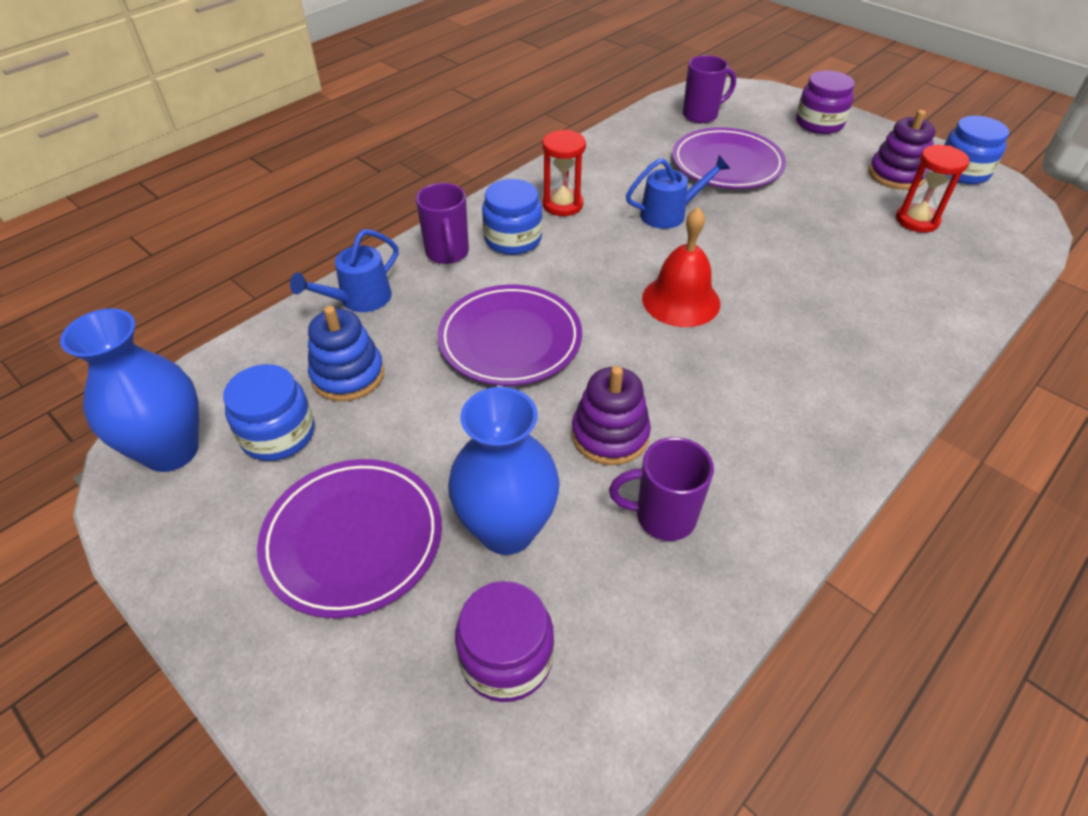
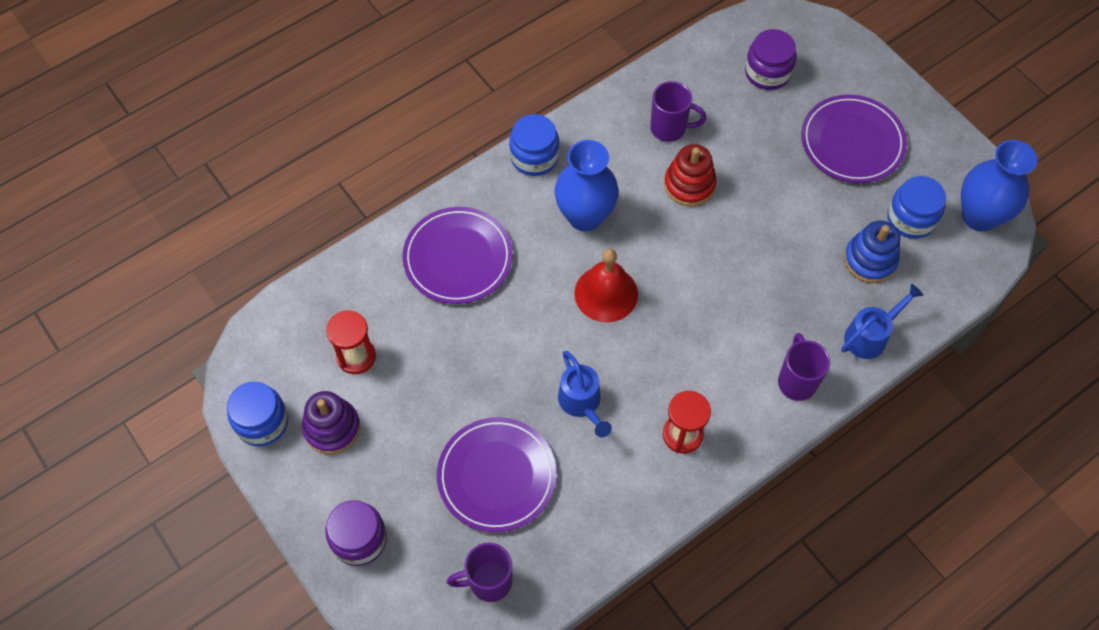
camera: 170 degrees left, 15 degrees up
purple plate [437,285,582,386] -> purple plate moved to [402,207,513,304]
blue vase [448,387,560,555] -> blue vase moved to [555,140,619,231]
blue jar [482,179,543,255] -> blue jar moved to [509,114,559,176]
purple stacking toy [571,366,651,465] -> red stacking toy [664,144,717,207]
blue watering can [626,155,730,229] -> blue watering can turned 105 degrees counterclockwise [558,351,612,437]

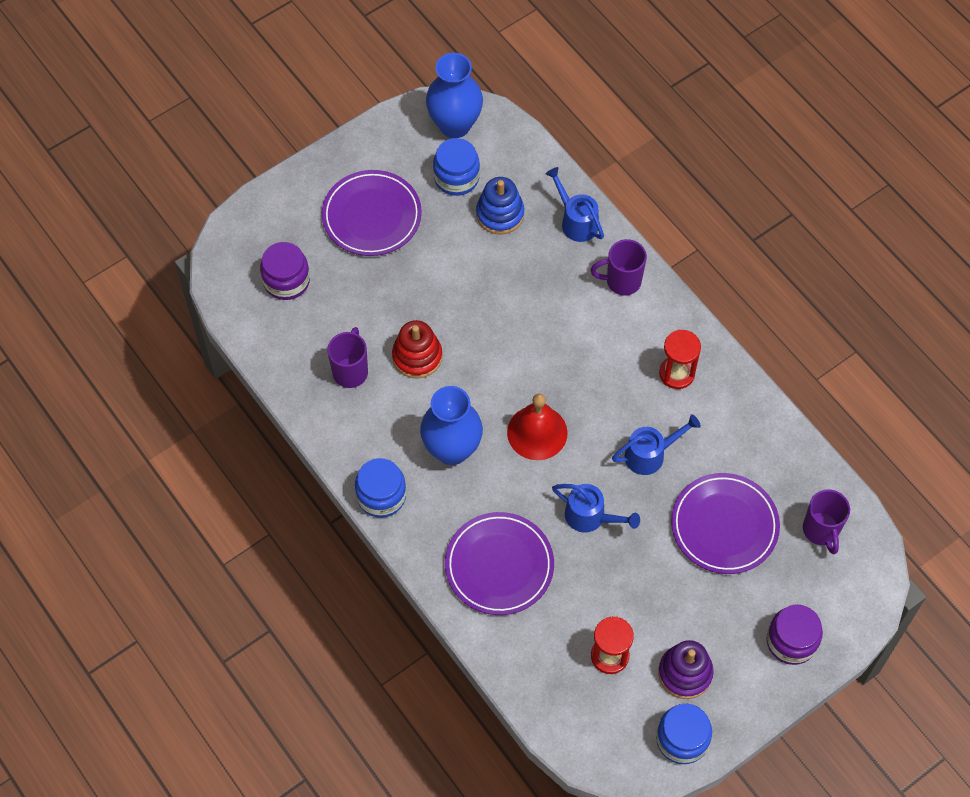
camera: 90 degrees left, 0 degrees up
none -> blue watering can [552,484,640,533]

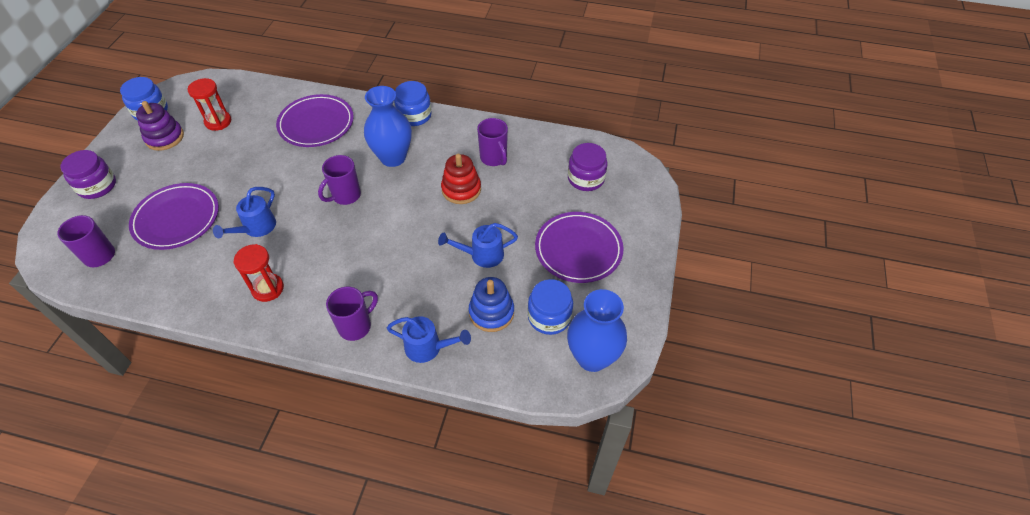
camera: 140 degrees right, 10 degrees down
red bell [507,393,568,460] -> purple mug [318,155,361,205]
blue watering can [552,484,640,533] -> blue watering can moved to [438,223,518,268]

